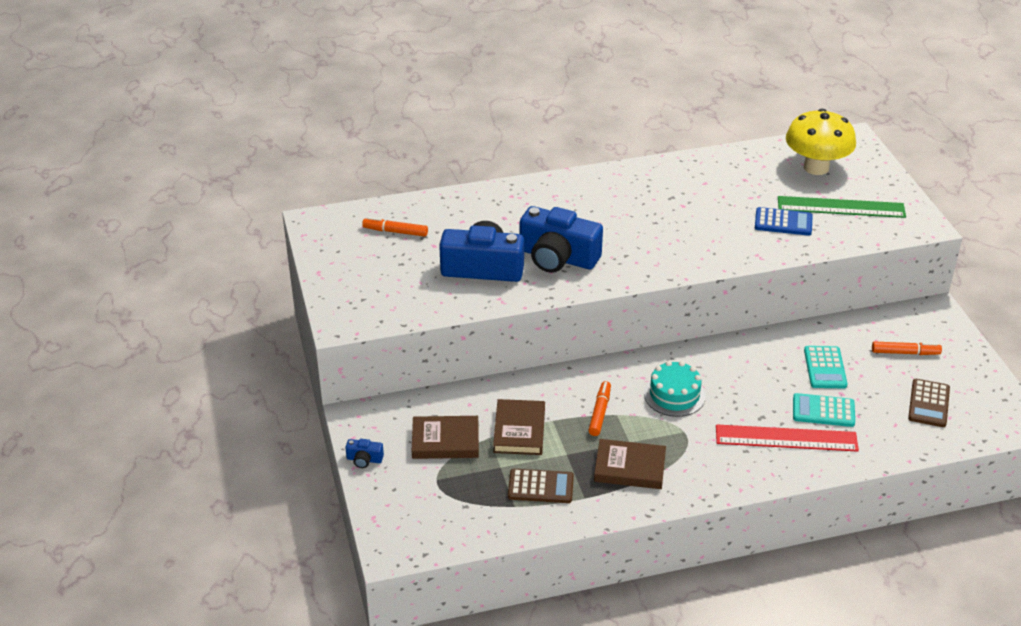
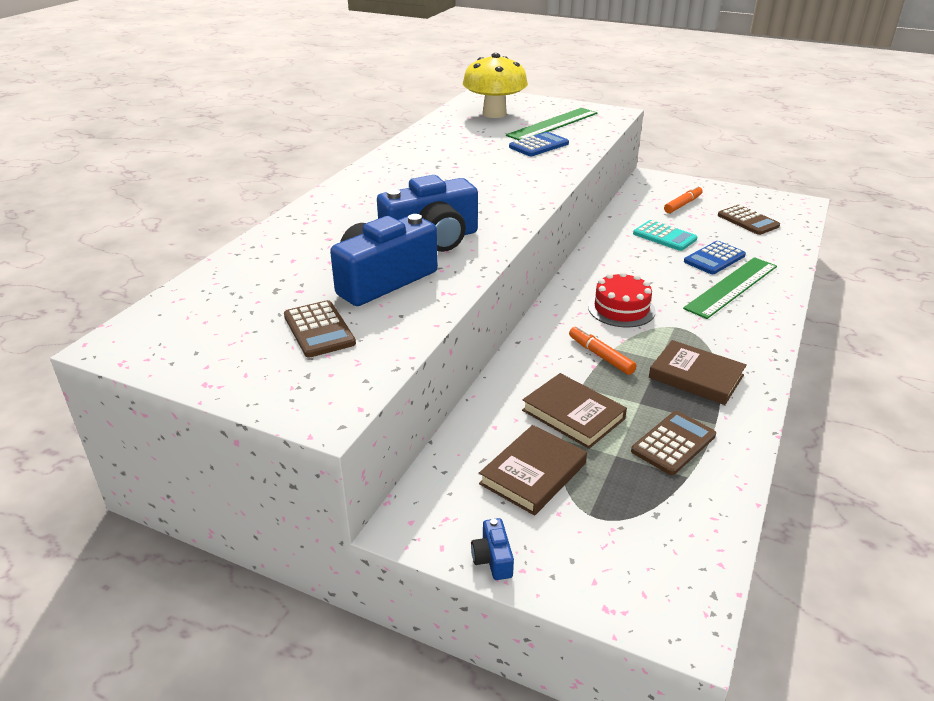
camera: 50 degrees left, 5 degrees down
blue camera [345,439,384,468] -> blue camera turned 120 degrees clockwise [471,518,514,580]
orange marker [362,217,428,237] -> none
brown book [594,439,666,489] -> brown book turned 75 degrees clockwise [649,340,747,405]
turquoise cake [644,361,706,417] -> red cake [588,272,656,327]
red ruler [716,425,859,452] -> green ruler [683,257,777,319]
turquoise calculator [793,393,855,427] -> blue calculator [684,241,746,274]
none -> brown calculator [284,300,356,358]

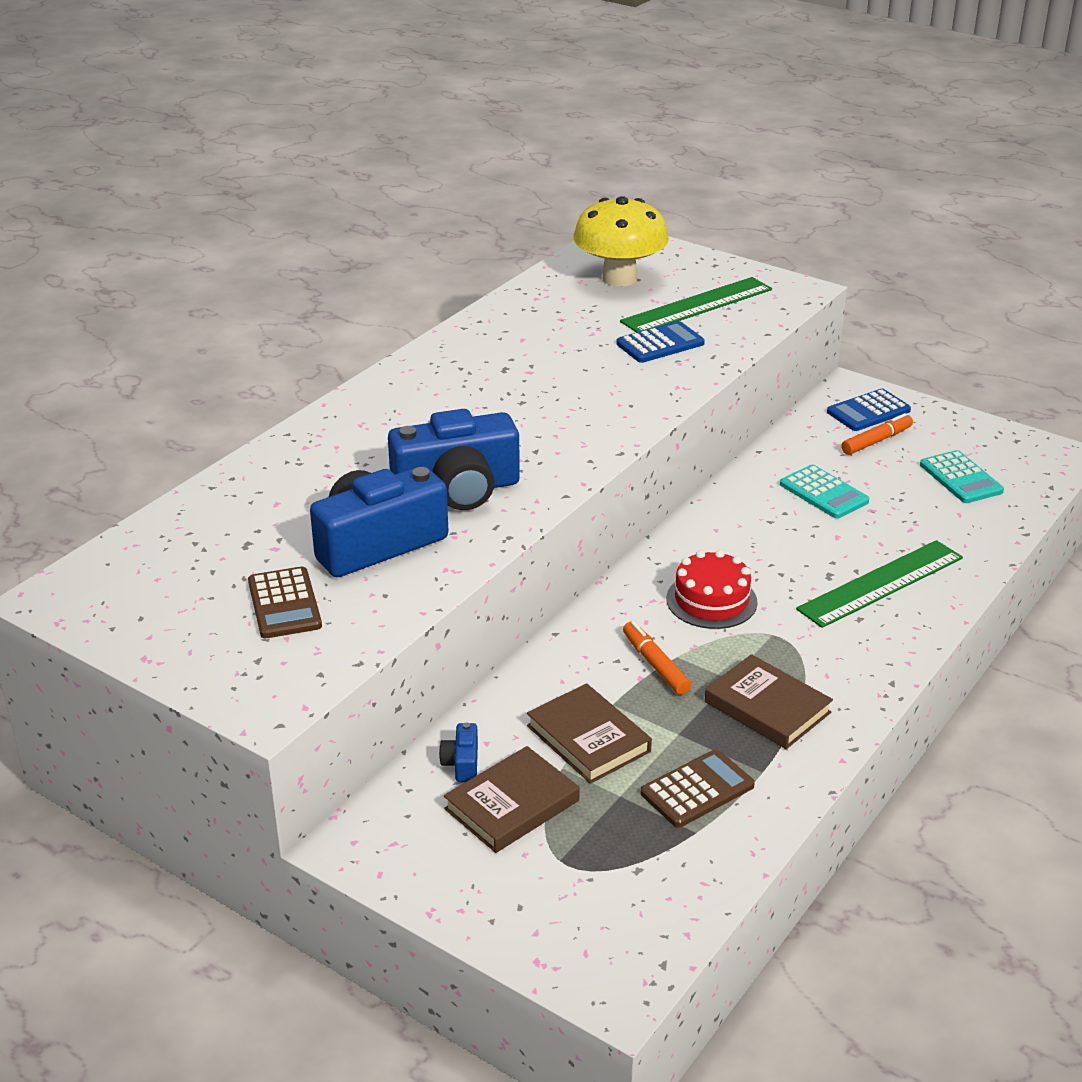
camera: 10 degrees right, 0 degrees up
blue camera [471,518,514,580] -> blue camera moved to [439,722,478,782]
blue calculator [684,241,746,274] -> blue calculator moved to [827,389,911,431]
brown calculator [718,205,780,235] -> turquoise calculator [920,450,1004,503]

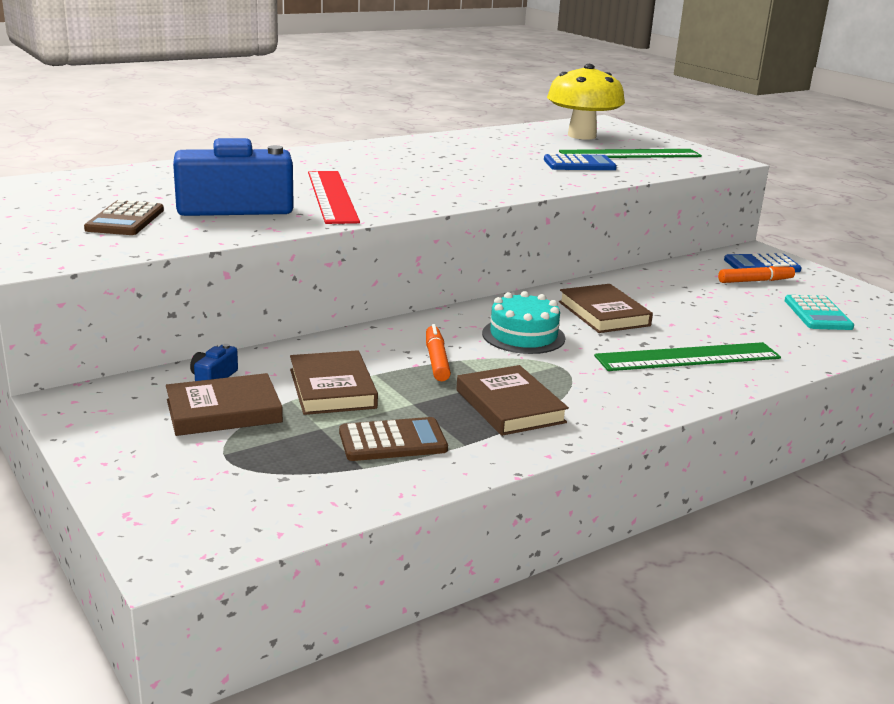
camera: 20 degrees right, 10 degrees down
blue camera [388,409,520,510] -> red ruler [308,171,360,224]
red cake [666,550,758,629] -> turquoise cake [482,291,565,354]
turquoise calculator [780,464,869,519] -> none
none -> brown book [559,284,653,333]

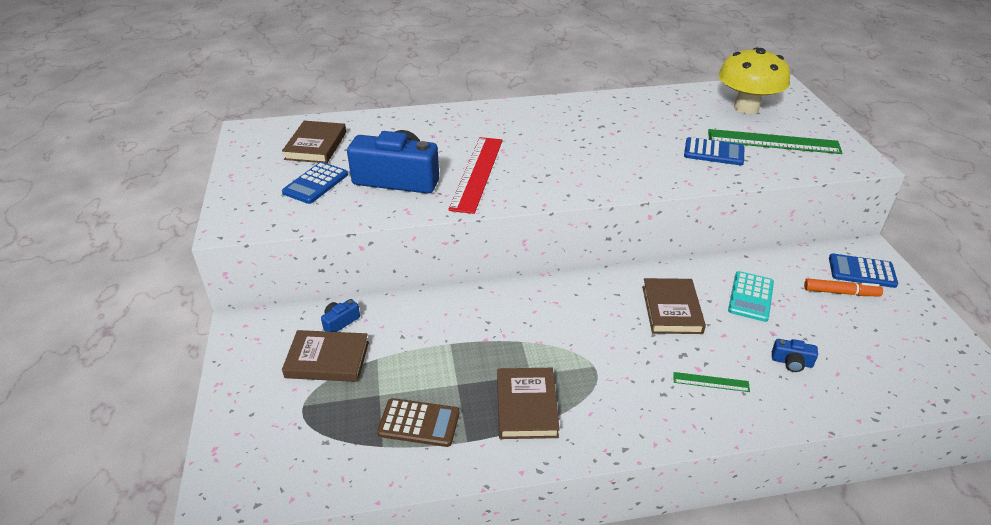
camera: 25 degrees right, 15 degrees up
brown calculator [84,200,164,235] -> blue calculator [282,162,348,204]
brown book [290,350,378,415] -> brown book moved to [282,121,346,163]
orange marker [426,324,451,381] -> none
turquoise cake [482,291,565,354] -> none
green ruler [594,342,781,371] -> green ruler [673,372,750,392], size x0.46
turquoise calculator [784,295,854,330] -> turquoise calculator moved to [728,271,774,322]
none -> blue camera [772,339,818,372]

